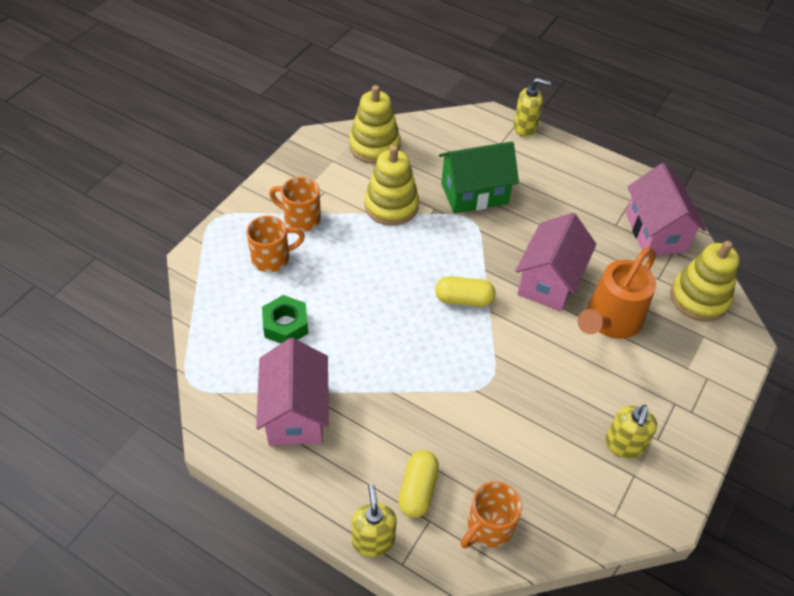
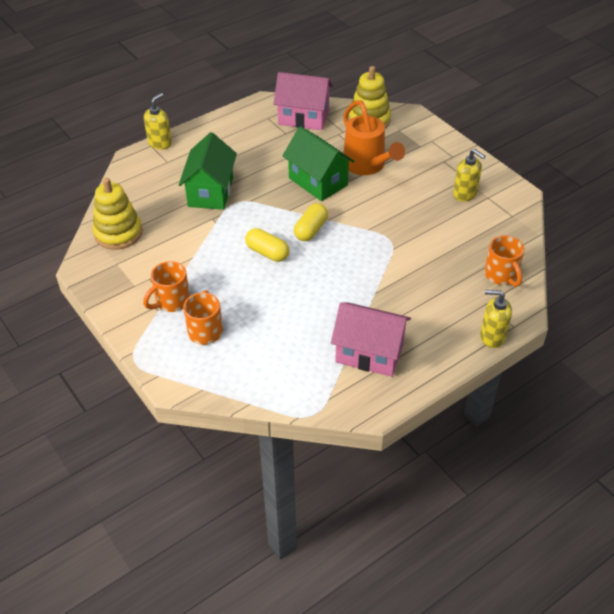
camera: 65 degrees left, 5 degrees down
green nut [262,295,308,343] -> none
yellow stacking toy [364,145,419,226] -> none
yellow capsule [398,450,439,518] -> yellow capsule moved to [245,228,289,262]
pink house [515,213,597,312] -> green house [282,126,354,201]

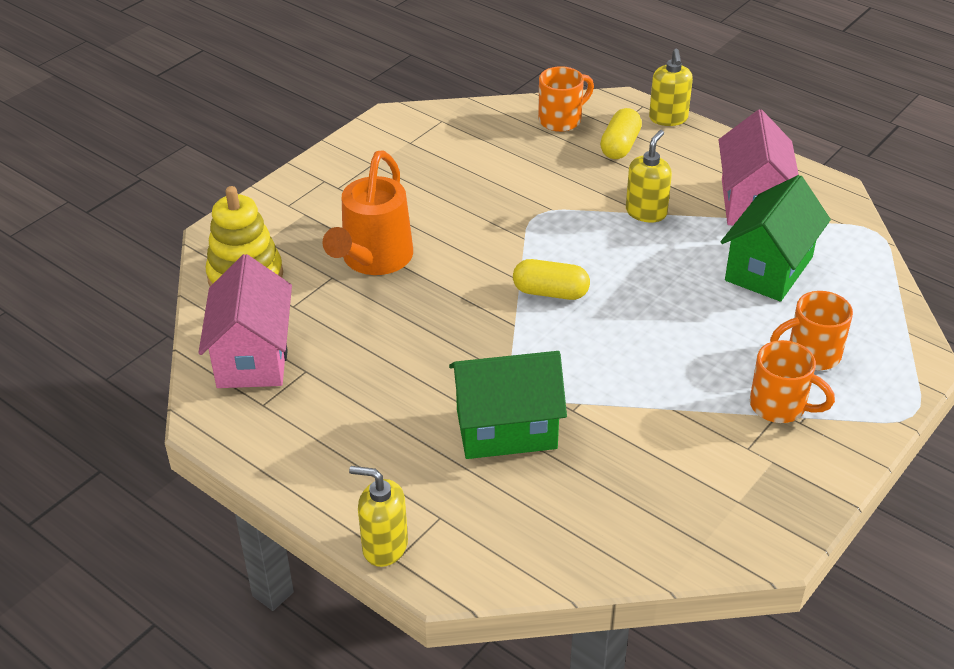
camera: 105 degrees left, 5 degrees down
yellow stacking toy [93,178,143,250] -> none
yellow capsule [245,228,289,262] -> yellow capsule moved to [600,108,642,159]
green house [282,126,354,201] -> green house moved to [721,175,831,301]
orange watering can [343,100,405,175] -> orange watering can turned 150 degrees clockwise [323,150,413,275]
yellow soap dispenser [453,149,486,201] -> yellow soap dispenser moved to [626,130,672,222]

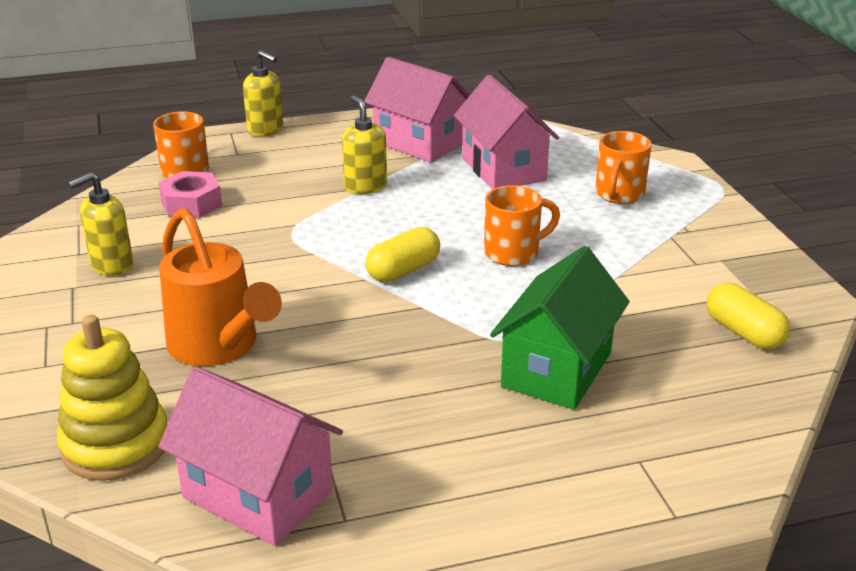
camera: 55 degrees left, 10 degrees down
yellow soap dispenser [349,466,408,567] -> yellow soap dispenser moved to [68,172,133,276]
yellow capsule [600,108,642,159] -> yellow capsule moved to [707,283,790,349]
green house [721,175,831,301] -> pink house [454,75,559,189]
orange mug [750,340,835,423] -> orange mug moved to [484,185,560,266]
none -> pink nut [158,171,222,218]

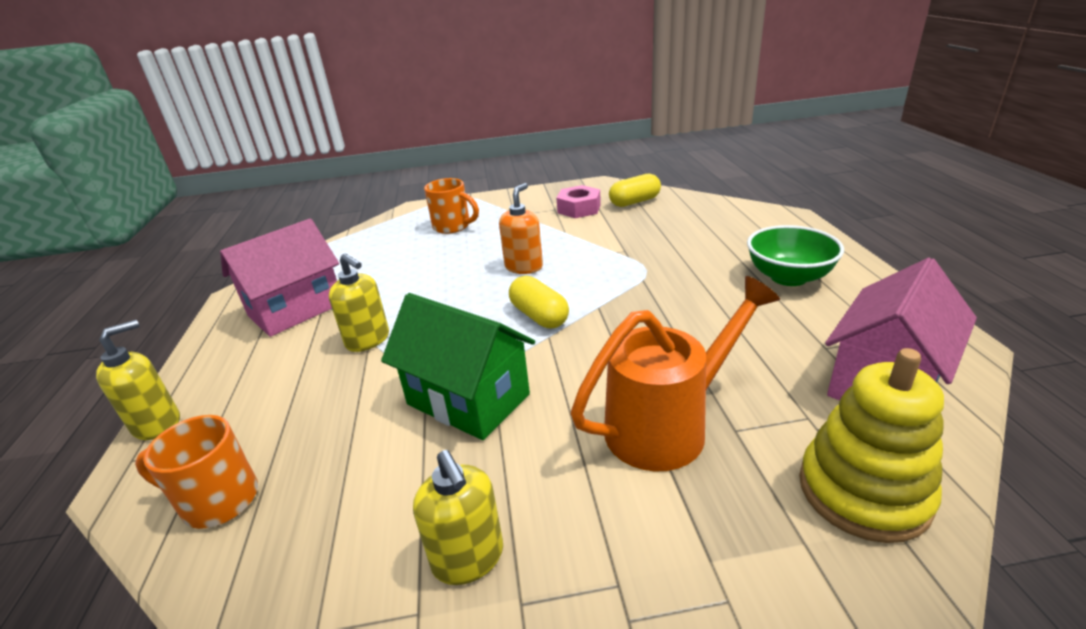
camera: 80 degrees left, 0 degrees up
pink nut [158,171,222,218] -> pink nut moved to [557,185,601,218]
yellow soap dispenser [342,95,387,194] -> yellow soap dispenser turned 120 degrees counterclockwise [329,253,389,352]
pink house [454,75,559,189] -> none
orange mug [484,185,560,266] -> orange soap dispenser [499,183,543,274]
green house [490,246,630,410] -> green house moved to [381,293,535,440]
none -> green bowl [747,225,844,286]

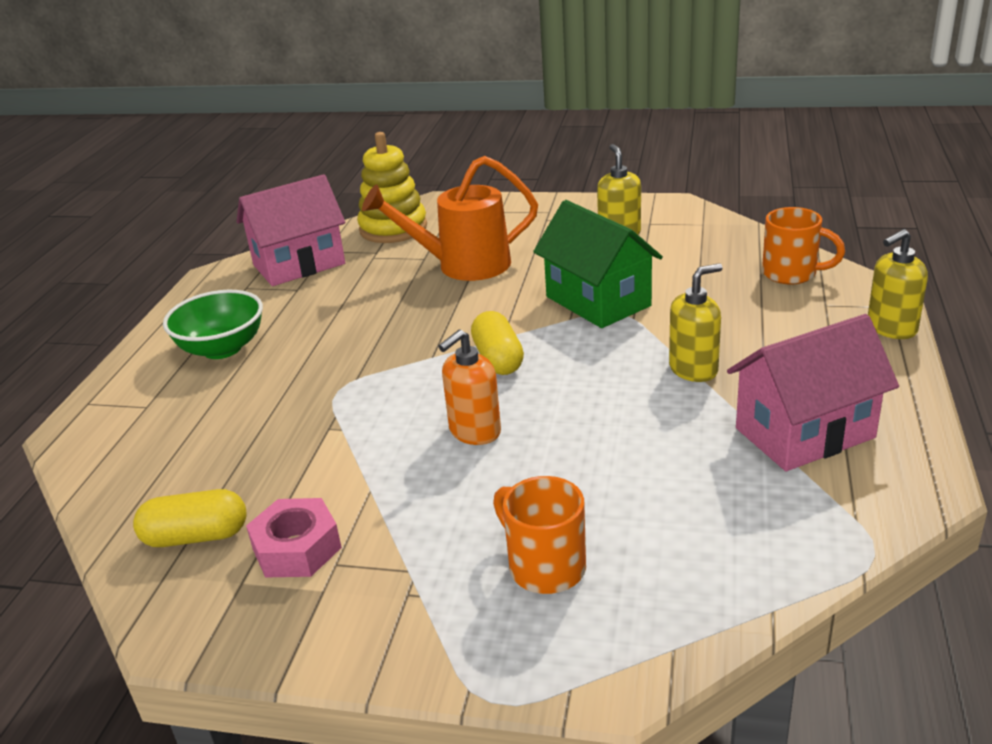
camera: 160 degrees left, 0 degrees up
yellow soap dispenser [329,253,389,352] -> yellow soap dispenser turned 90 degrees clockwise [669,263,723,382]

